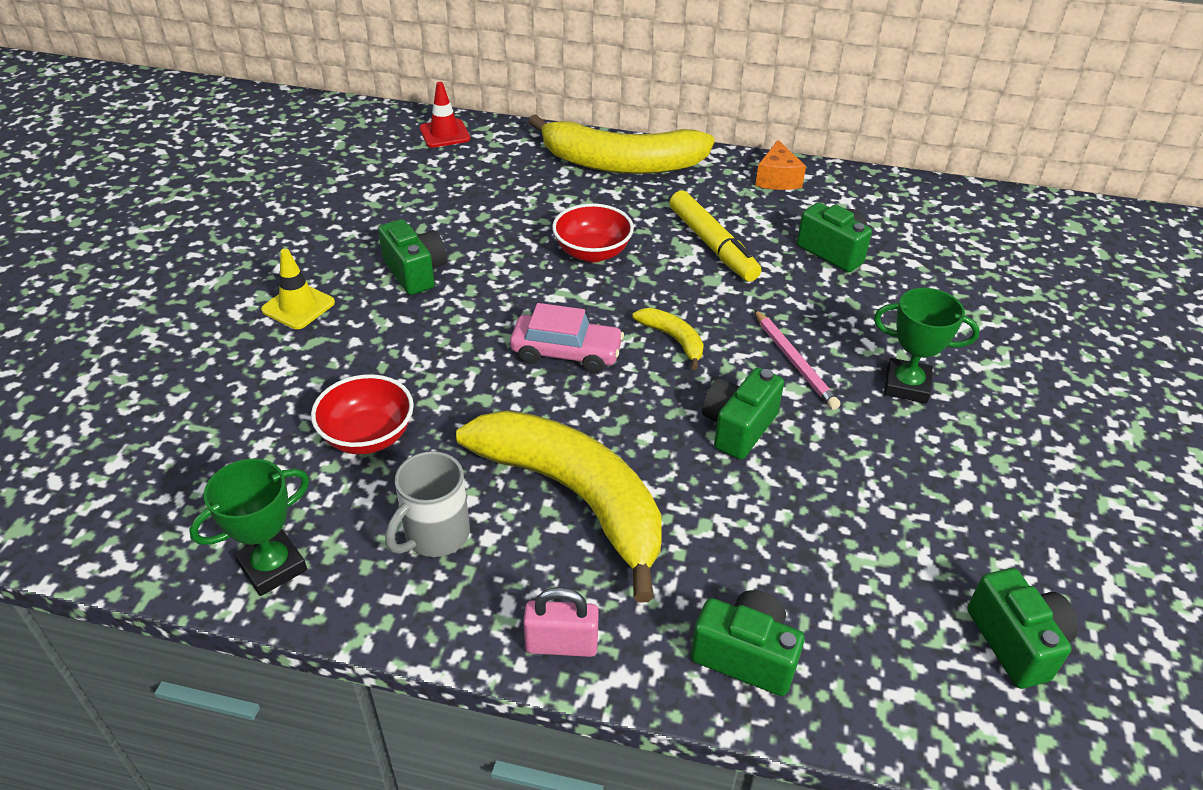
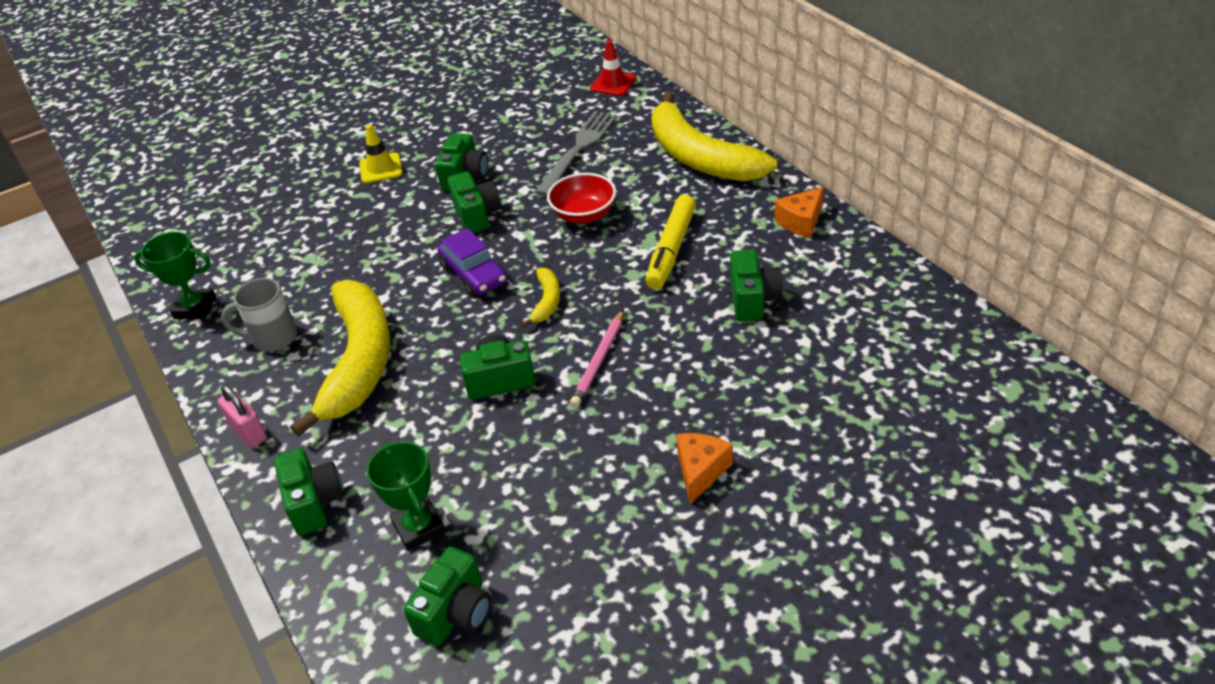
camera: 50 degrees right, 0 degrees up
red bowl [311,374,414,454] -> none
pink car [510,303,624,373] -> purple car [437,228,507,297]
green trophy [874,288,980,404] -> green trophy moved to [366,442,446,551]
none -> green camera [448,171,501,233]
none -> grey fork [535,111,617,196]
none -> orange cheese [676,433,733,504]

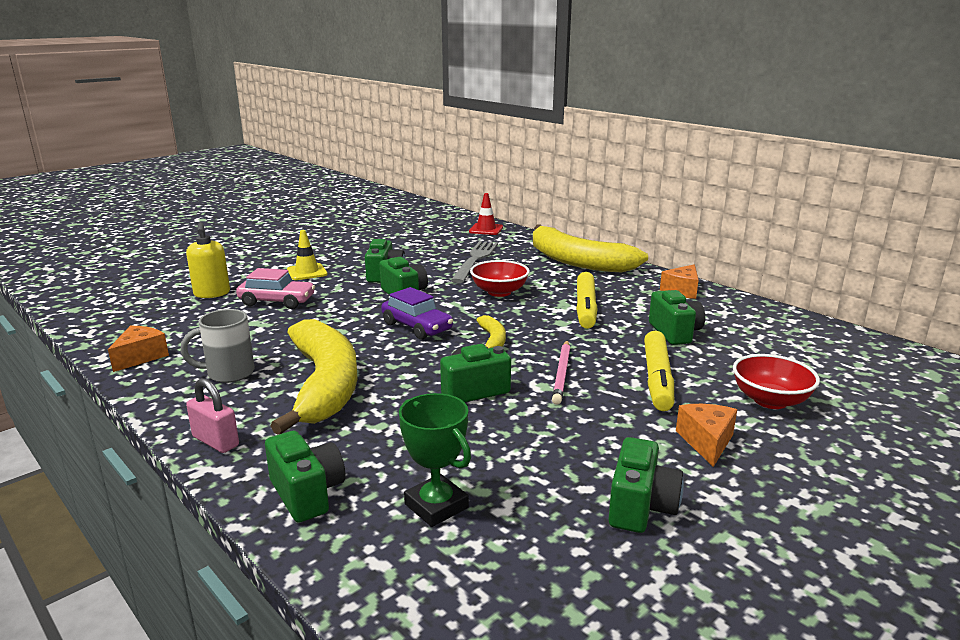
camera: 15 degrees left, 20 degrees down
green trophy [134,232,216,319] -> orange cheese [108,326,169,372]
green camera [403,547,491,646] -> green camera moved to [608,437,684,533]
none -> yellow soap dispenser [186,222,230,298]
none -> pink car [236,268,315,309]
none -> yellow marker [644,331,674,411]
none -> red bowl [733,354,820,409]

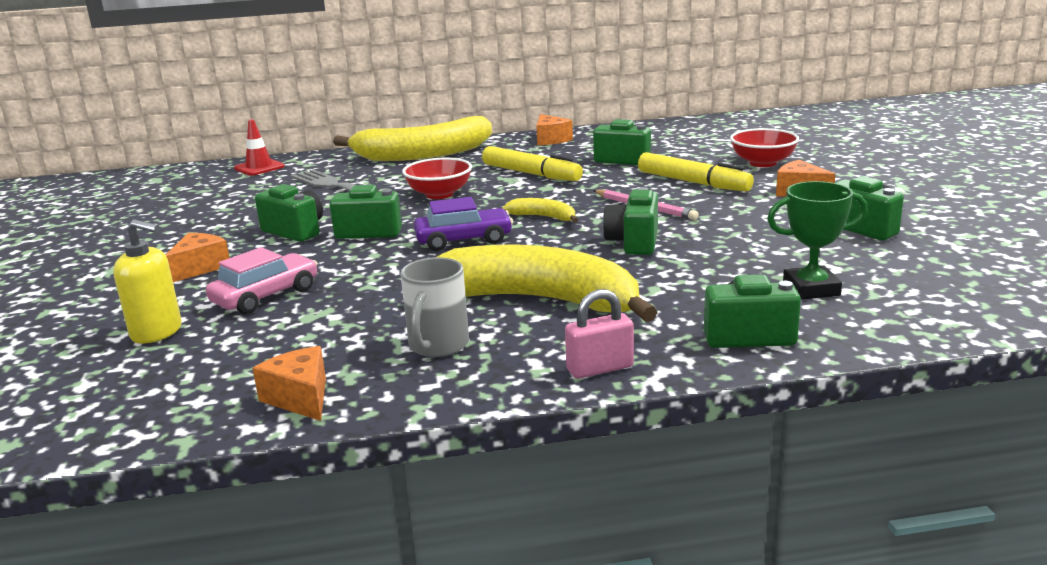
camera: 55 degrees left, 0 degrees up
yellow traffic cone [287,230,328,280] -> orange cheese [166,233,229,282]

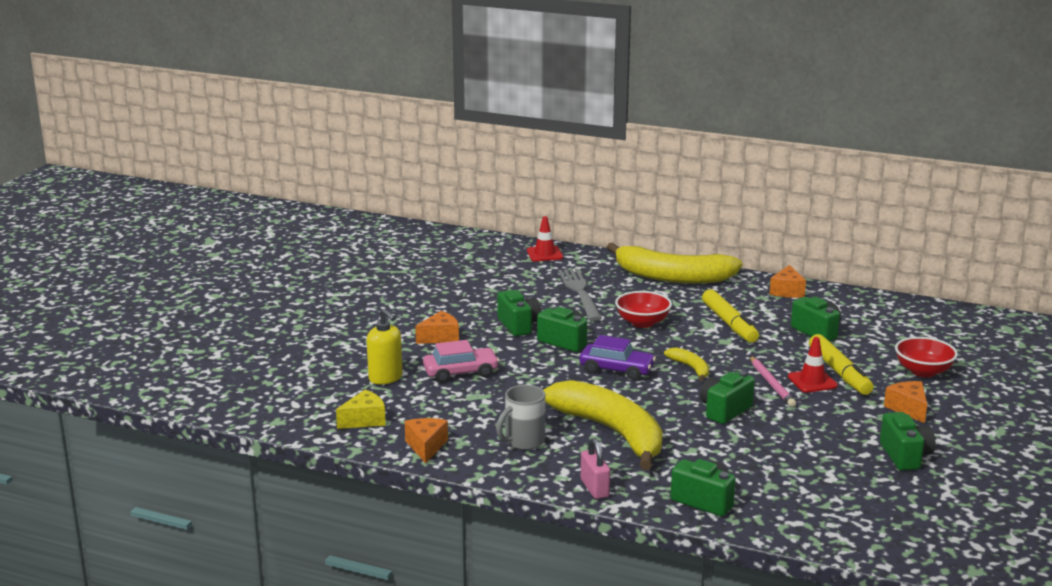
camera: 30 degrees right, 0 degrees up
pink padlock [565,289,634,379] -> pink padlock turned 60 degrees clockwise [581,438,610,499]
green trophy [767,181,867,299] -> none
none -> yellow cheese [336,390,386,429]
none -> red traffic cone [788,337,838,393]

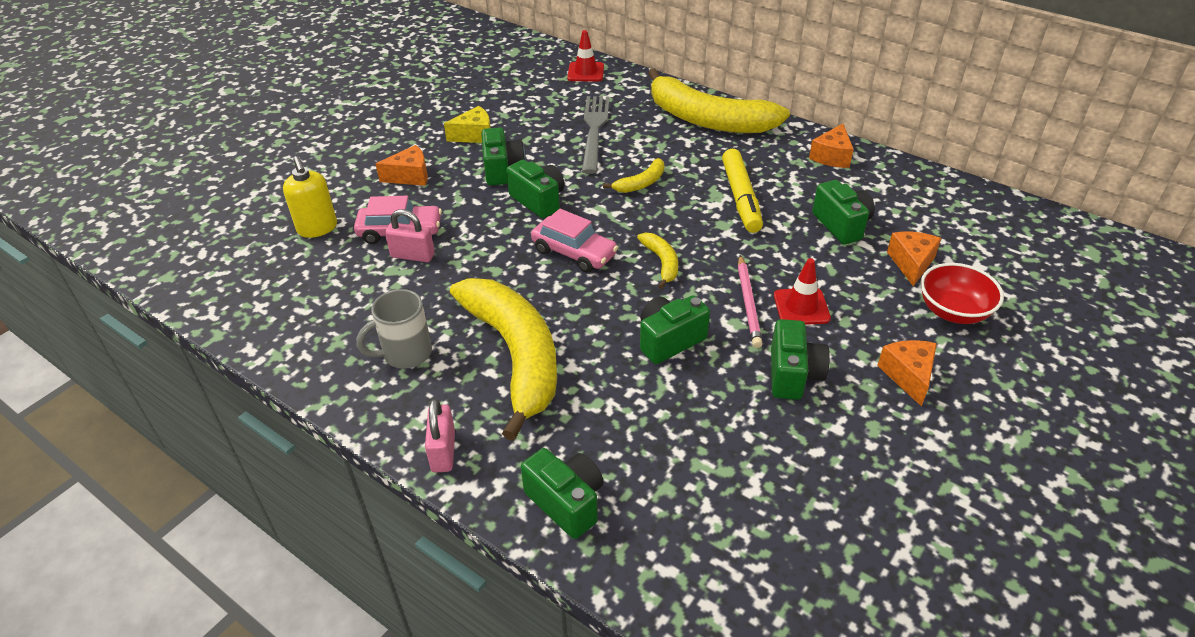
camera: 15 degrees right, 20 degrees up
yellow cheese [336,390,386,429] -> yellow cheese moved to [444,106,491,143]
orange cheese [405,418,448,464] -> orange cheese moved to [887,232,941,286]
purple car [580,335,656,380] -> pink car [531,209,618,273]
red bowl [615,291,672,328] -> yellow banana [603,158,664,193]
yellow marker [809,334,874,395] -> none
green camera [880,412,935,471] -> green camera moved to [771,319,830,400]
none -> pink padlock [385,209,435,262]

